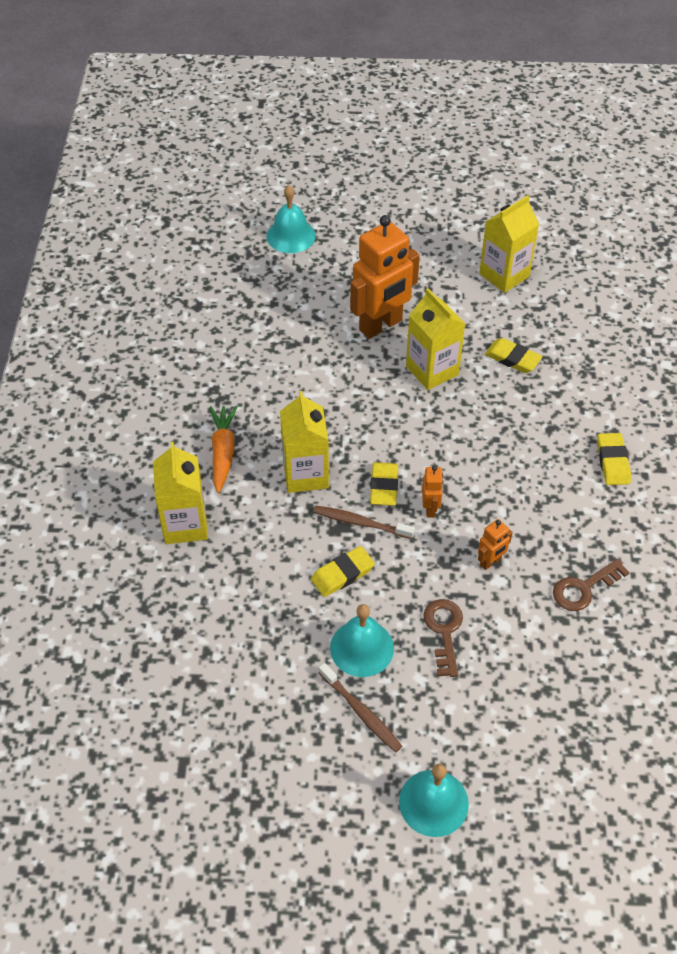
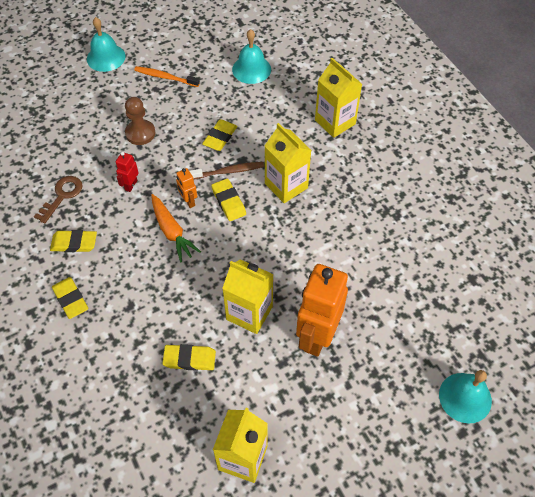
camera: 150 degrees right, 5 degrees up
orange carrot [210,406,238,493] -> orange carrot moved to [151,194,201,263]
brown toothbrush [319,663,402,752] -> orange toothbrush [134,66,200,87]
turquoise bell [330,604,394,677] -> turquoise bell moved to [232,29,271,84]
brown key [423,599,463,677] -> brown pawn [125,97,155,145]
orange robot [478,519,513,570] -> red robot [116,152,139,192]
none -> yellow eraser [50,230,97,252]

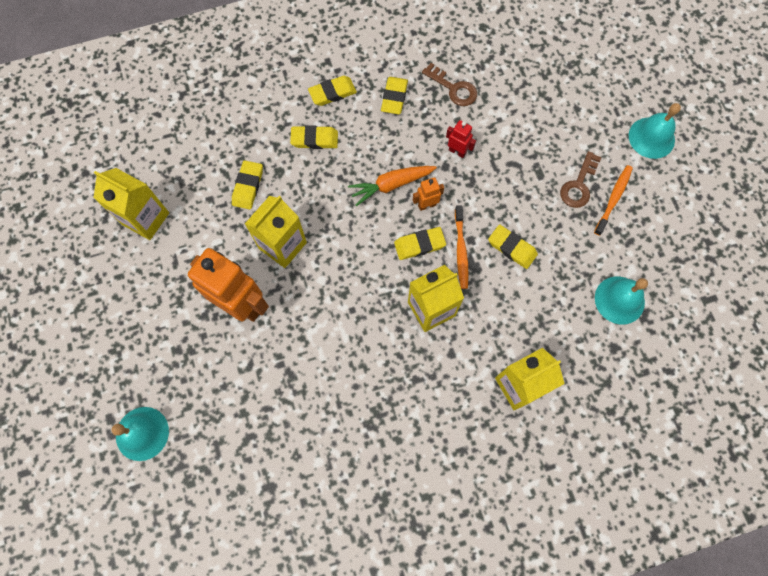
camera: 100 degrees right, 15 degrees up
brown pawn [125,97,155,145] -> none
brown toothbrush [190,162,264,179] -> orange toothbrush [455,205,469,289]
none -> yellow eraser [290,125,338,149]
none -> brown key [560,151,602,208]

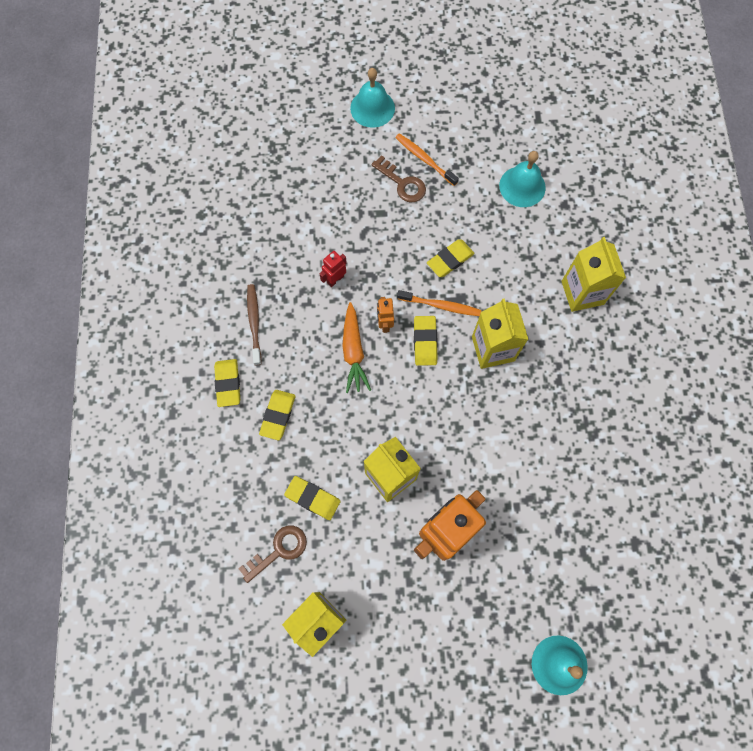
camera: 75 degrees left, 0 degrees up
yellow eraser [381,77,408,114] -> brown toothbrush [247,284,261,365]
brown key [422,63,477,106] -> brown key moved to [238,525,307,583]

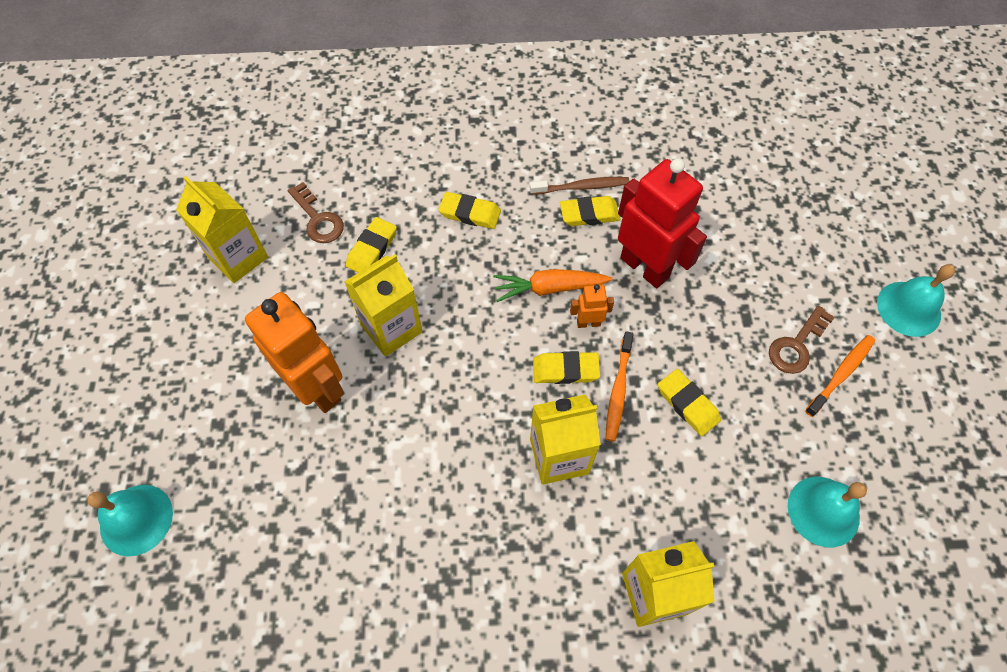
camera: 90 degrees right, 10 degrees down
yellow eraser [214,359,240,407] -> yellow eraser moved to [560,196,620,226]
red robot [319,251,347,287] -> red robot [618,158,707,288], size x2.27

